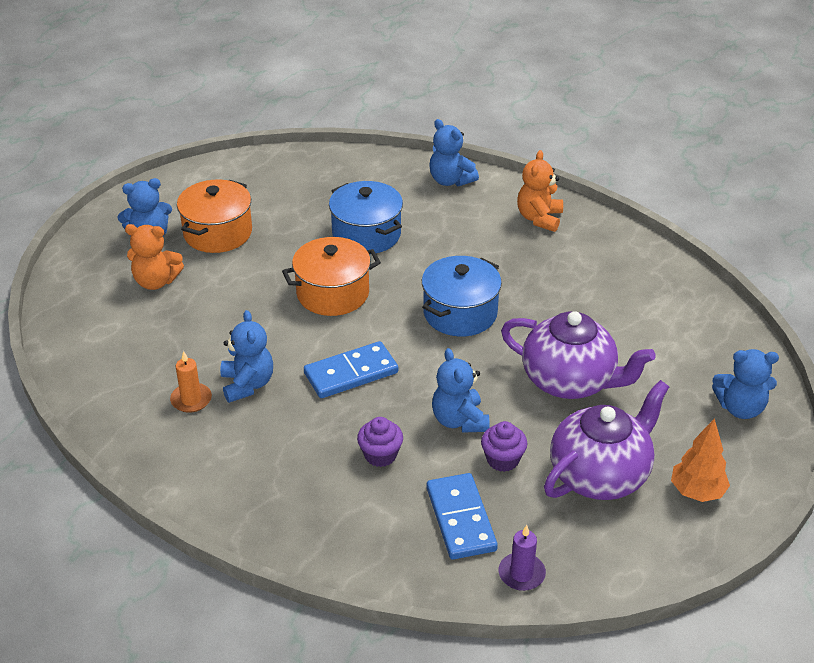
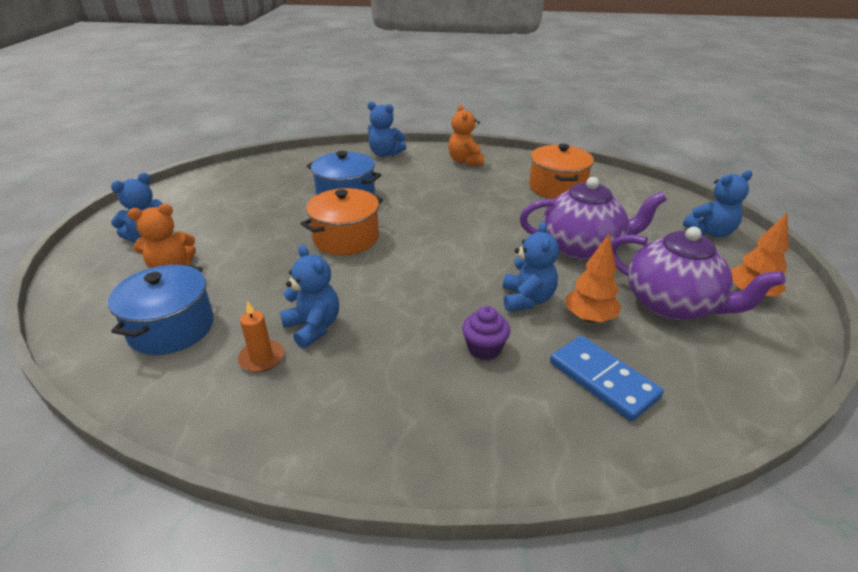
camera: 25 degrees left, 5 degrees down
orange pot [177,179,252,253] -> orange pot moved to [529,144,594,199]
blue domino [304,341,398,398] -> none
blue pot [422,256,502,336] -> blue pot moved to [108,264,214,355]
blue teddy bear [432,348,489,433] -> blue teddy bear turned 135 degrees counterclockwise [503,222,559,311]
purple cupcake [481,421,527,472] -> orange tree [565,234,621,323]
purple candle [499,525,546,591] -> none
purple teapot [544,380,669,500] -> purple teapot turned 105 degrees clockwise [611,227,786,320]

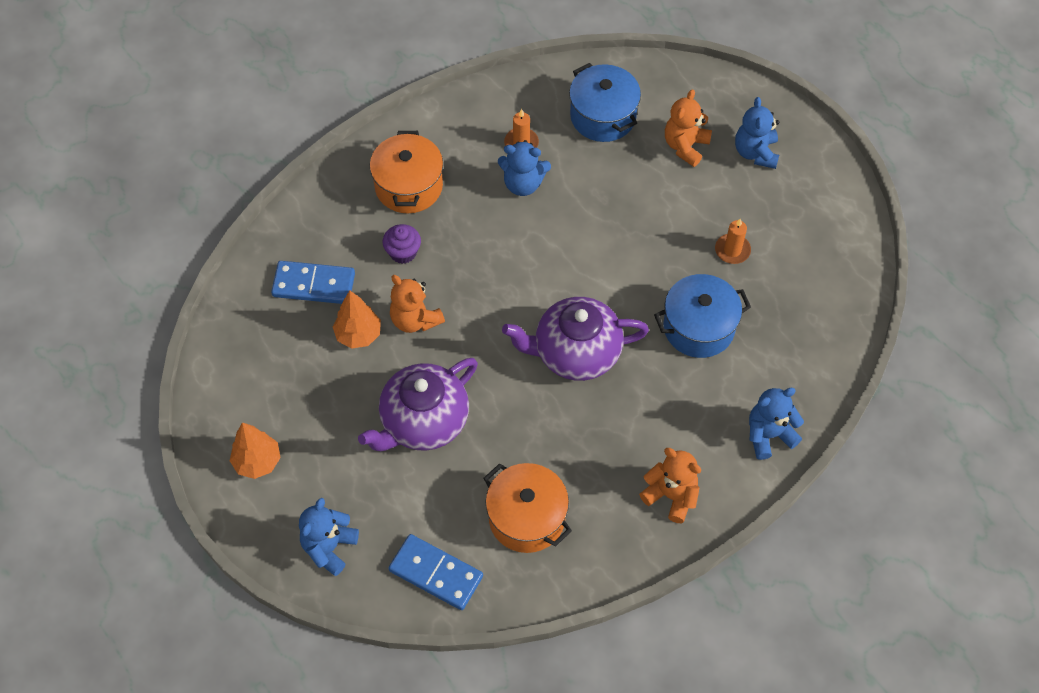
camera: 135 degrees right, 25 degrees up
orange pot [300,188,383,255] -> orange pot moved to [370,131,443,213]
blue teddy bear [503,222,559,311] -> orange teddy bear [390,275,445,333]
purple teapot [611,227,786,320] -> purple teapot moved to [502,297,649,381]
none -> blue domino [389,534,483,610]
none -> orange candle [715,219,751,264]

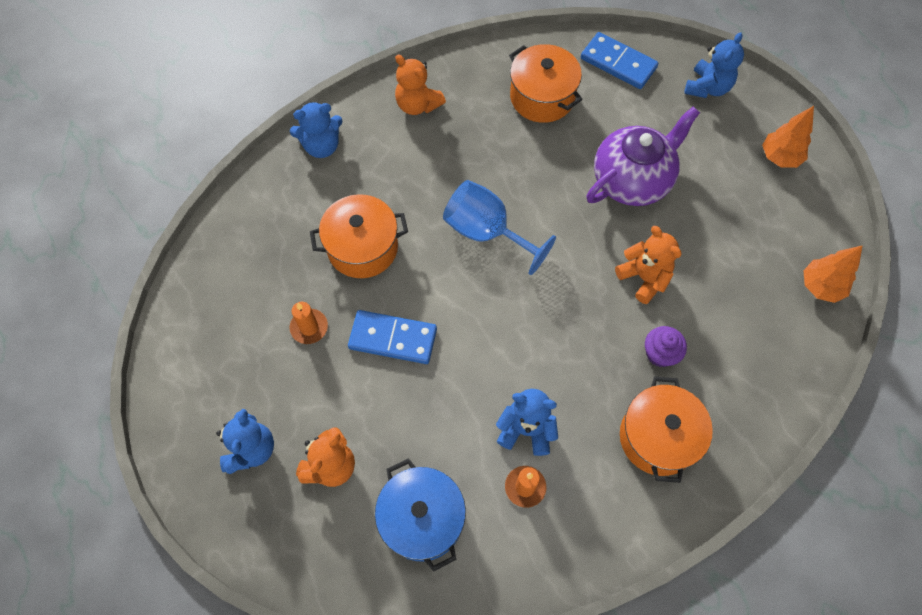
camera: 175 degrees left, 5 degrees up
blue domino [271,261,355,304] -> blue domino moved to [348,310,437,364]
orange tree [333,290,381,349] -> orange tree moved to [803,245,863,303]
purple teapot [502,297,649,381] -> blue goblet [443,180,556,275]
blue pot [654,274,751,358] -> orange pot [310,194,408,278]

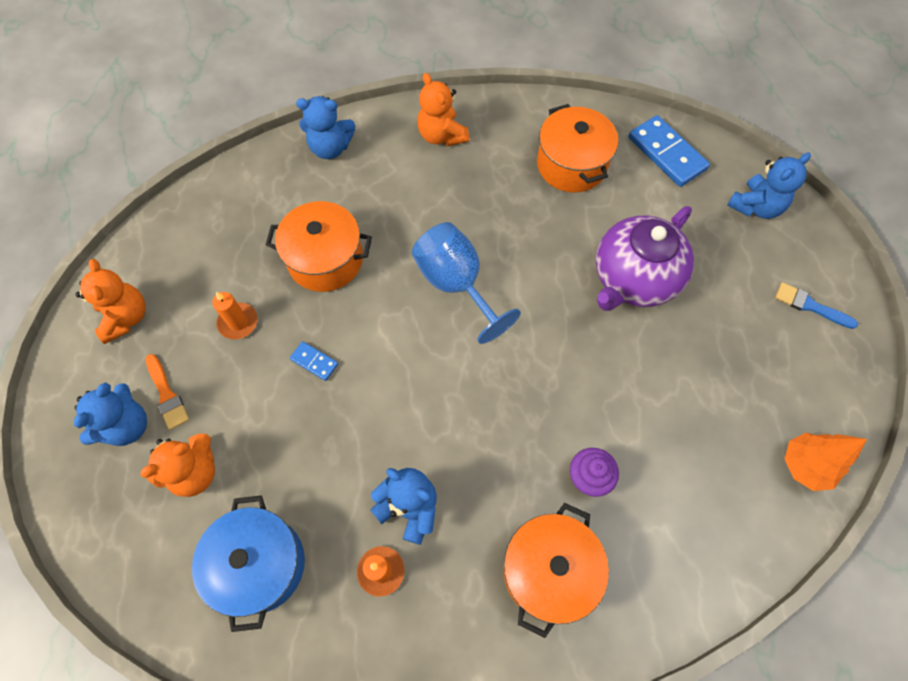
camera: 20 degrees right, 0 degrees up
blue domino [348,310,437,364] -> blue domino [290,341,338,381], size x0.50
purple teapot [586,106,700,206] -> purple teapot turned 150 degrees clockwise [596,206,694,311]
orange teddy bear [615,226,682,304] -> orange teddy bear moved to [75,259,146,344]
orange tree [762,106,814,168] -> blue brush [775,282,858,329]
none -> orange brush [145,354,189,430]

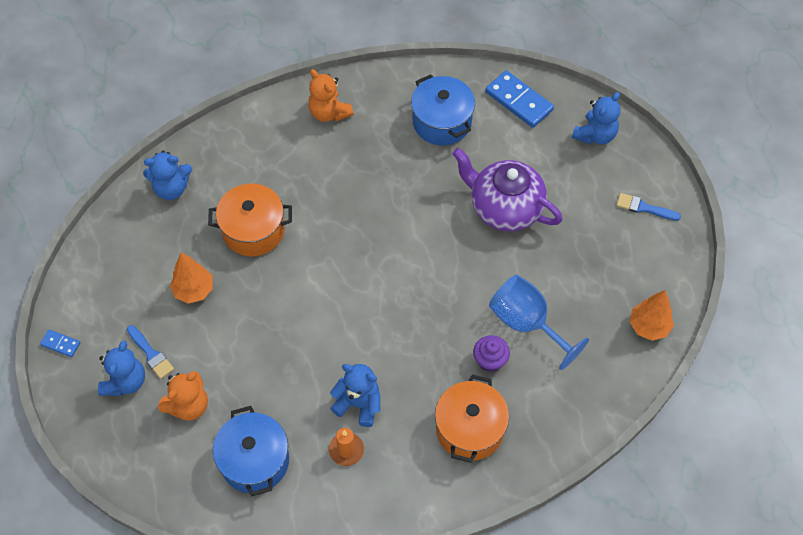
camera: 10 degrees left, 5 degrees down
orange teddy bear [75,259,146,344] -> none
orange brush [145,354,189,430] -> blue brush [127,325,174,379]
orange candle [212,292,258,339] -> orange tree [170,253,213,304]
blue domino [290,341,338,381] -> blue domino moved to [40,329,80,357]
blue teddy bear [296,96,355,159] -> blue teddy bear moved to [143,151,192,200]
blue goblet [412,222,521,344] -> blue goblet moved to [489,275,589,370]
orange pot [537,104,618,193] -> blue pot [411,74,475,145]
purple teapot [596,206,694,311] -> purple teapot turned 90 degrees clockwise [452,148,562,231]

